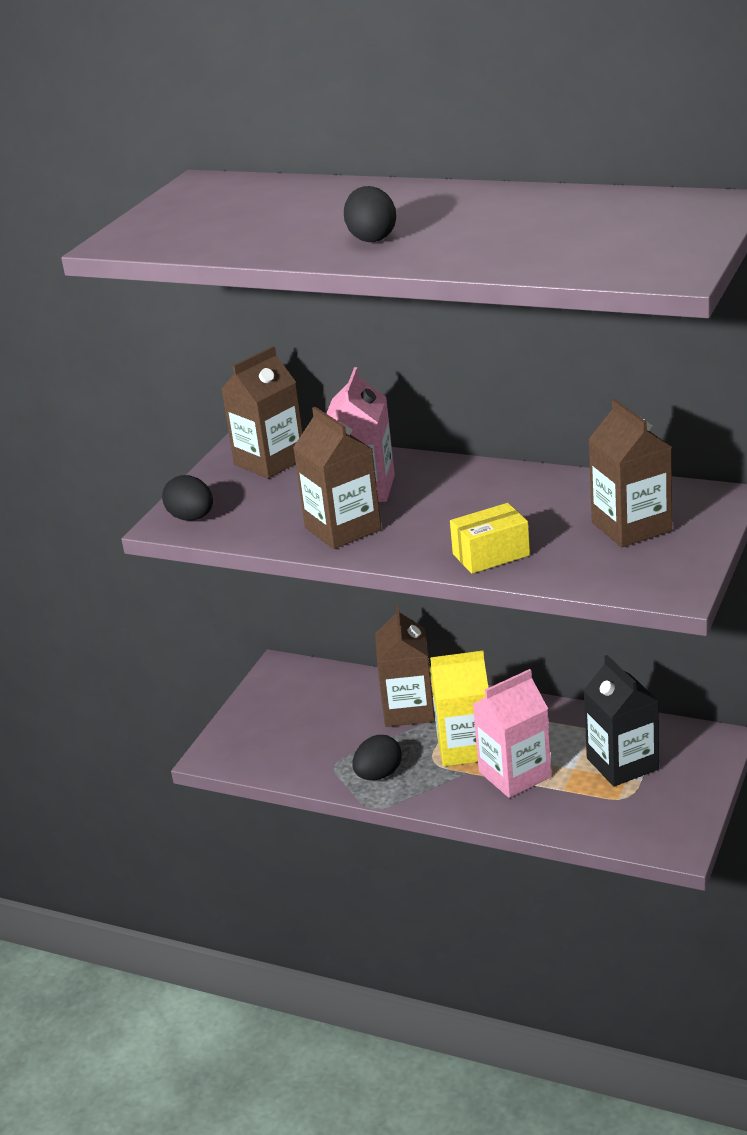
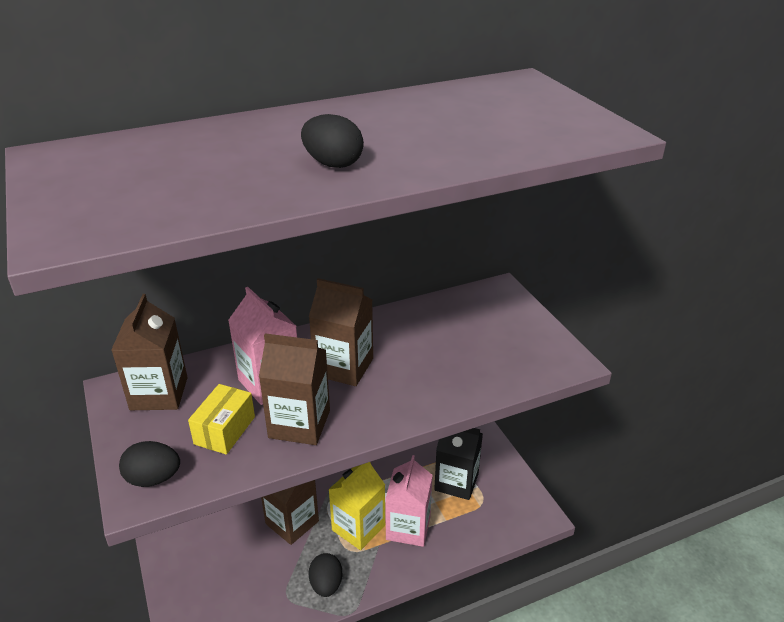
camera: 50 degrees left, 5 degrees up
yellow box [450,503,530,574] -> yellow box moved to [188,384,255,455]
brown carton [588,399,672,547] -> brown carton moved to [309,278,373,386]

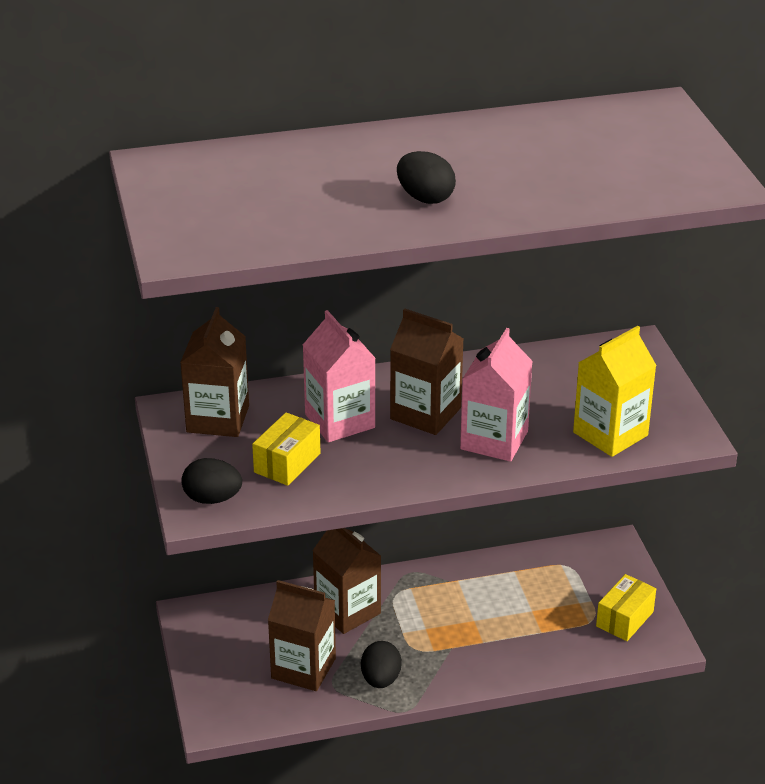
camera: 10 degrees right, 0 degrees up
brown carton [259,333,330,445] -> brown carton moved to [268,580,336,691]
yellow carton [328,462,385,550] -> yellow carton moved to [573,326,657,457]
pink carton [385,455,433,547] -> pink carton moved to [460,328,533,462]
black carton [434,428,483,500] -> none
none -> yellow box [596,574,656,641]

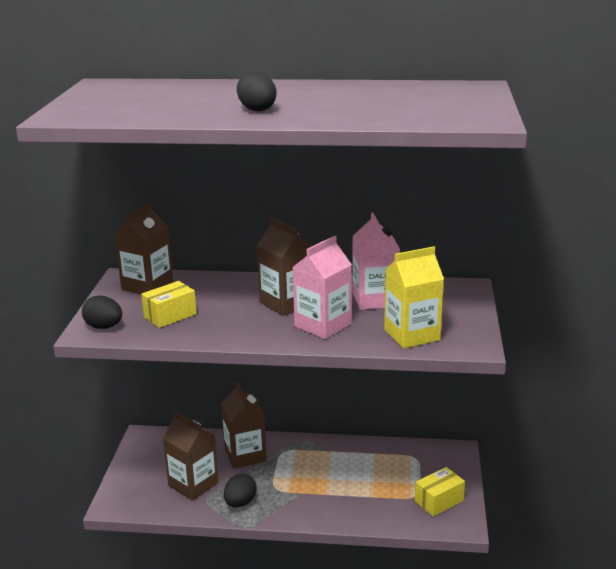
camera: 20 degrees right, 10 degrees down
pink carton [303,310,375,442] -> pink carton moved to [352,213,400,310]

